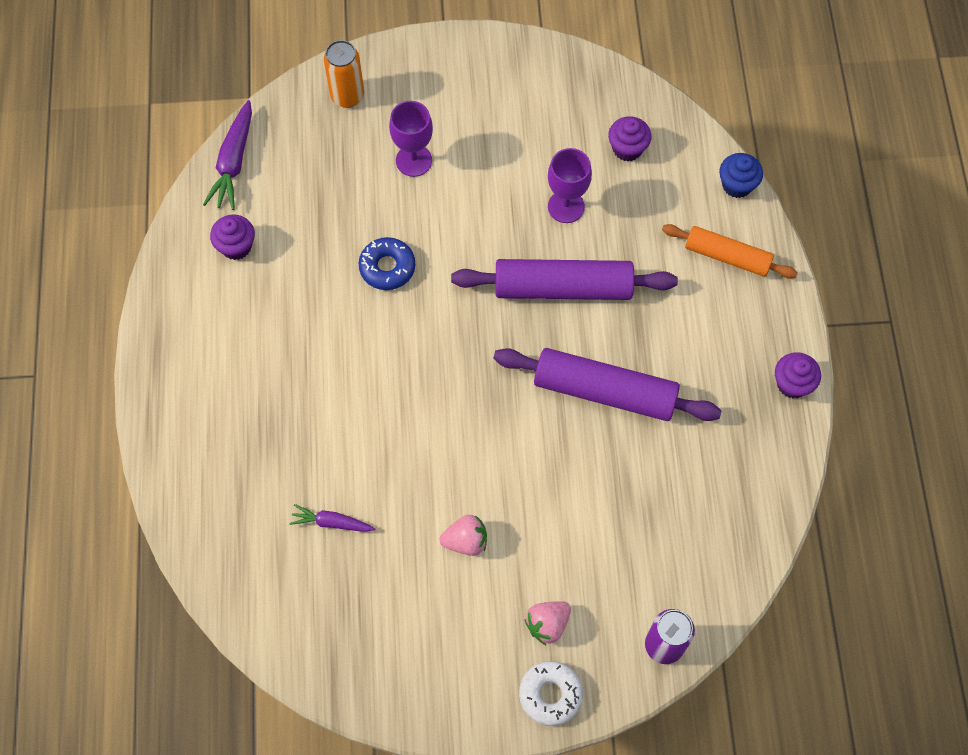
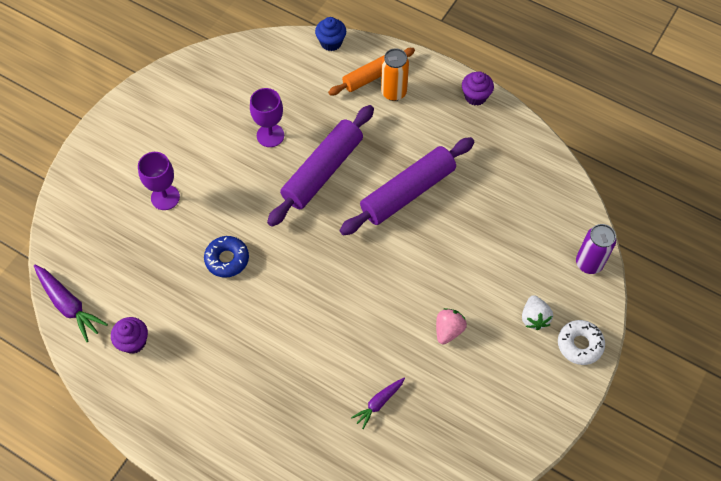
camera: 55 degrees left, 5 degrees down
orange can [324,40,364,108] -> orange can moved to [381,48,409,101]
pink strawberry [524,601,571,645] -> white strawberry [522,295,553,330]
purple cupcake [608,116,651,161] -> none

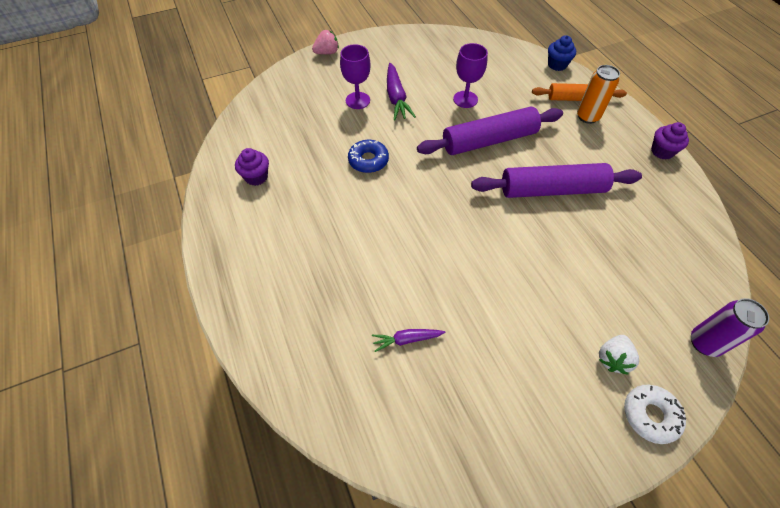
camera: 35 degrees right, 5 degrees down
purple carrot [34,265,108,342] -> purple carrot moved to [387,63,416,120]
pink strawberry [436,308,467,344] -> pink strawberry moved to [312,30,339,54]

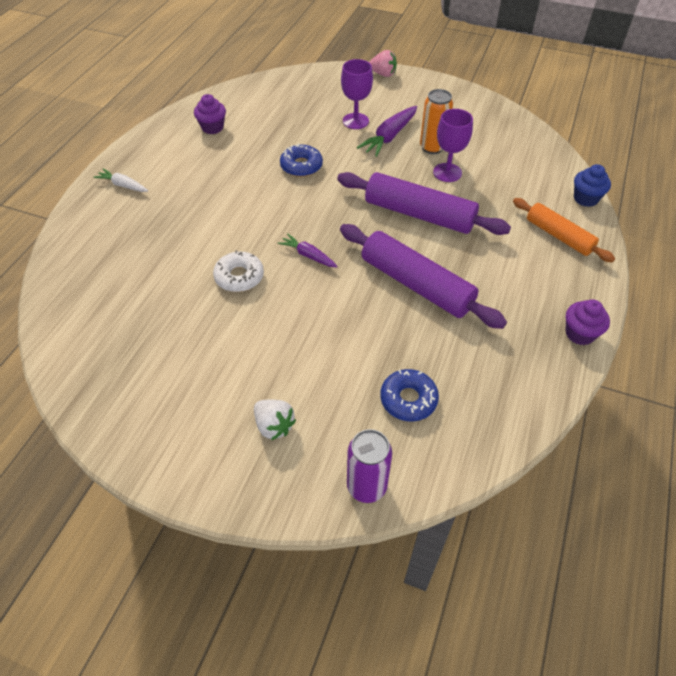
camera: 45 degrees right, 5 degrees down
purple carrot [372,329,445,352] -> purple carrot moved to [278,233,338,267]
orange can [577,65,620,124] -> orange can moved to [420,89,453,154]
white strawberry [599,335,639,375] -> white strawberry turned 120 degrees counterclockwise [254,399,296,440]
white donut [624,384,686,444] -> white donut moved to [213,250,264,292]
none -> white carrot [93,169,148,192]
none -> blue donut [380,369,439,422]

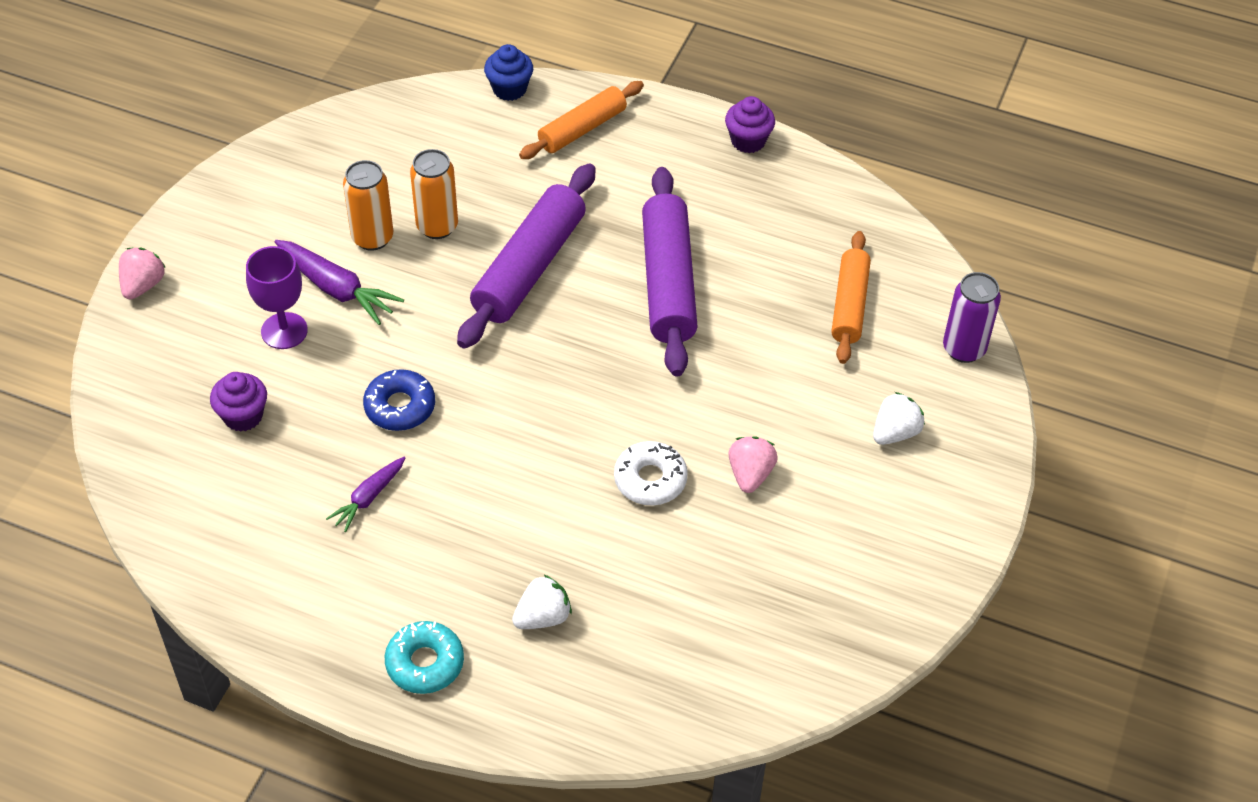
camera: 90 degrees left, 0 degrees up
white carrot [93,169,148,192] -> turquoise donut [385,621,464,694]
purple cupcake [194,94,226,134] -> purple cupcake moved to [210,372,267,432]
purple carrot [278,233,338,267] -> purple carrot moved to [326,457,405,532]
purple rolling pin [340,224,507,329] -> purple rolling pin turned 45 degrees counterclockwise [642,167,698,376]
blue donut [380,369,439,422] -> orange rolling pin [831,231,871,364]
purple goblet [433,109,473,182] -> orange can [410,149,458,239]
none -> white strawberry [512,575,572,629]
none -> pink strawberry [728,436,778,493]

